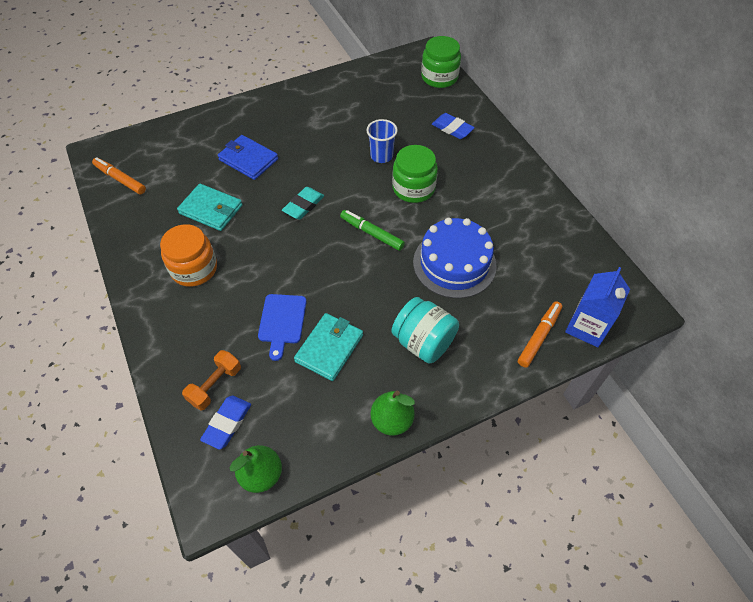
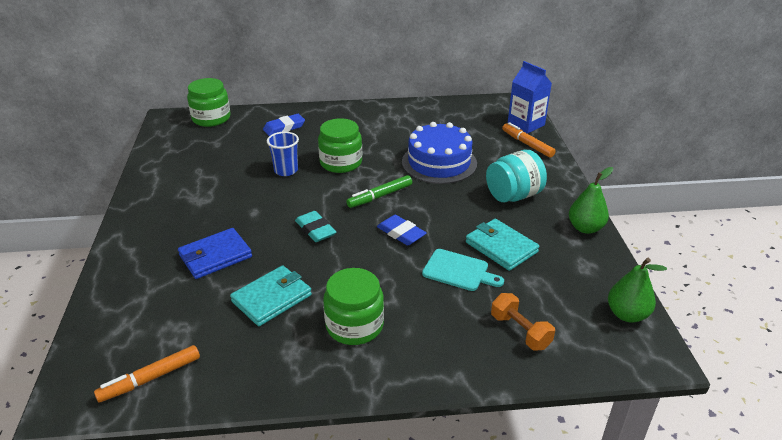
camera: 70 degrees left, 20 degrees down
orange jar [160,224,217,287] -> green jar [323,268,384,345]
blue eraser [200,396,251,450] -> blue eraser moved to [377,215,427,246]
blue cutting board [258,294,307,361] -> turquoise cutting board [422,249,504,291]

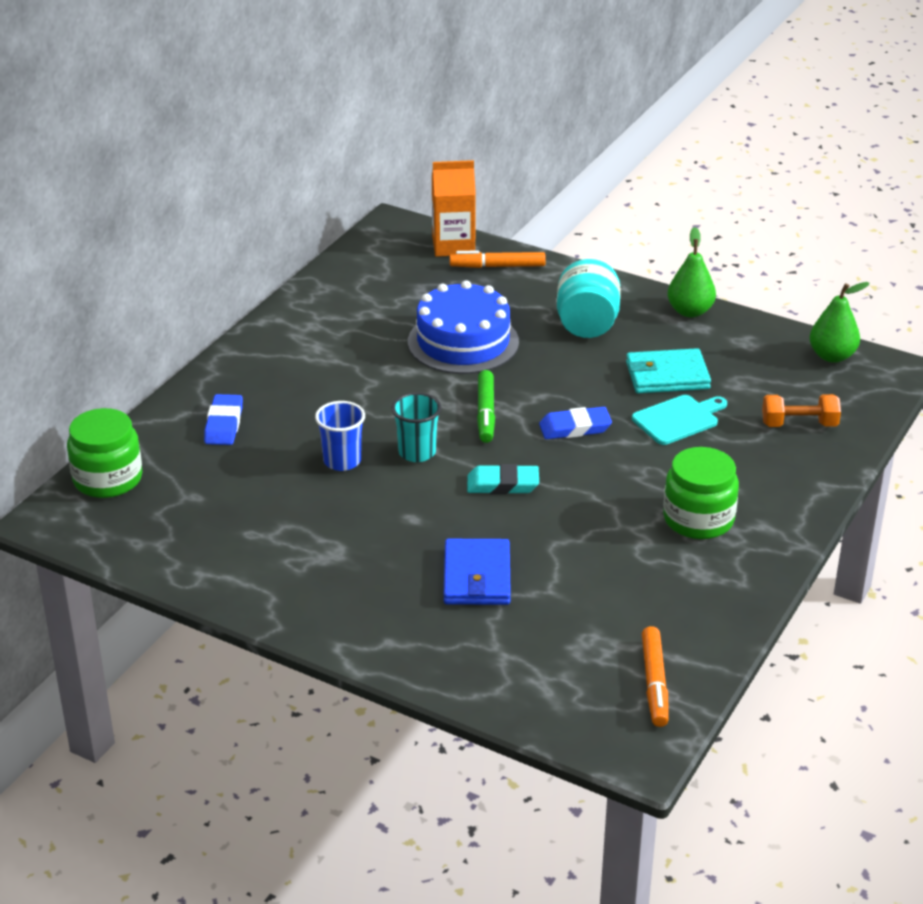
camera: 55 degrees left, 0 degrees up
turquoise wallet [230,265,312,326] -> none
green jar [318,118,362,173] -> none
blue carton [508,61,552,134] -> orange carton [432,160,476,257]
none -> turquoise cup [391,392,441,462]

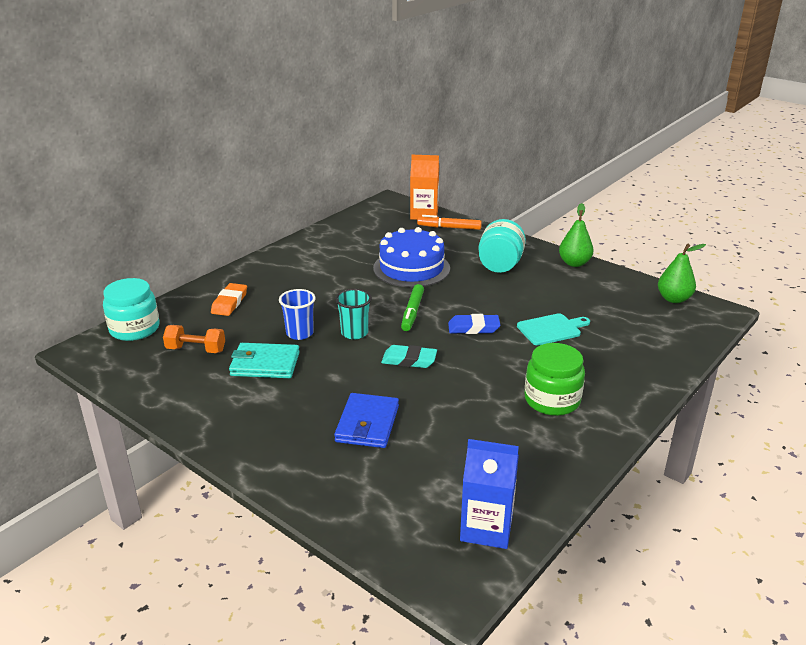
camera: 10 degrees right, 5 degrees down
green jar [67,408,142,498] -> turquoise jar [103,278,159,341]
blue eraser [204,394,243,445] -> orange eraser [211,283,247,316]
turquoise wallet [626,348,711,393] -> turquoise wallet moved to [229,343,300,378]
orange marker [642,626,669,727] -> blue carton [460,439,519,549]
orange dumbbell [762,394,841,427] -> orange dumbbell moved to [163,325,225,353]

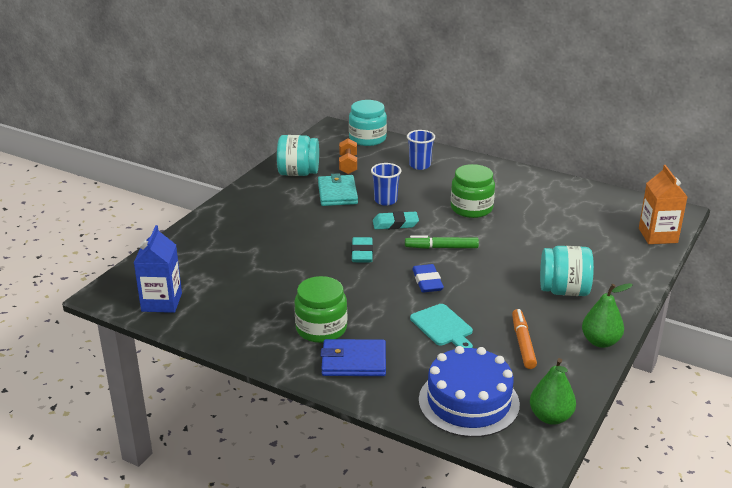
camera: 80 degrees right, 0 degrees up
orange eraser [211,283,247,316] -> blue cup [407,130,435,170]
blue wallet [334,393,399,448] -> blue wallet moved to [320,339,386,376]
turquoise cup [335,289,372,339] -> turquoise eraser [373,211,419,229]
blue cake [373,227,450,288] -> blue cake moved to [419,346,520,437]
orange marker [417,215,482,230] -> orange marker moved to [512,309,537,369]
none -> turquoise jar [277,135,319,176]
none -> green jar [451,164,495,218]

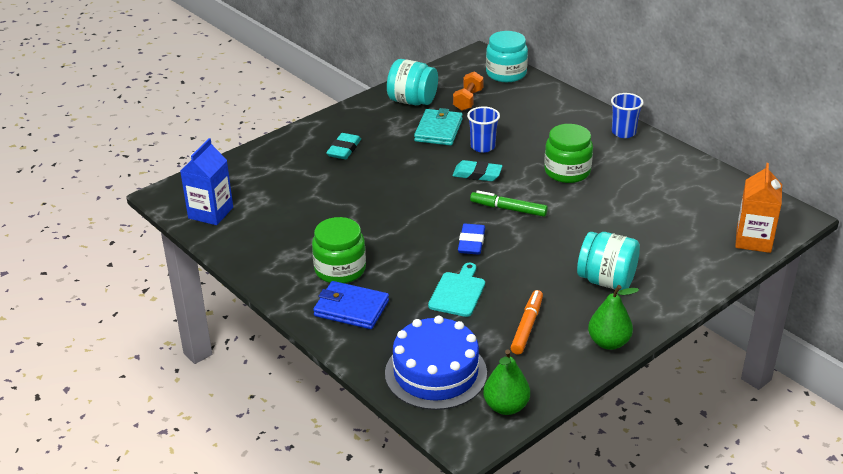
camera: 20 degrees right, 5 degrees up
turquoise eraser [351,237,373,262] -> turquoise eraser moved to [326,133,361,159]
blue cup [407,130,435,170] -> blue cup moved to [611,93,644,138]
turquoise cutting board [410,304,473,348] -> turquoise cutting board turned 150 degrees counterclockwise [428,263,485,317]

